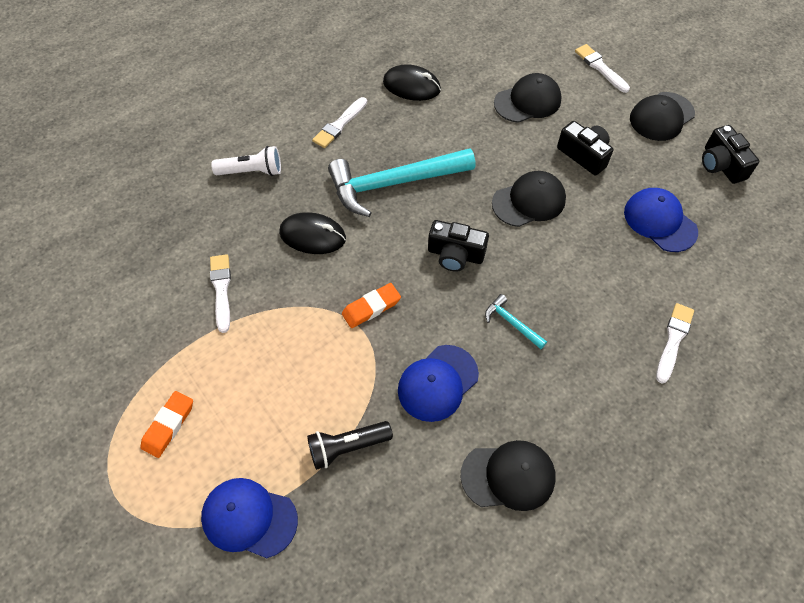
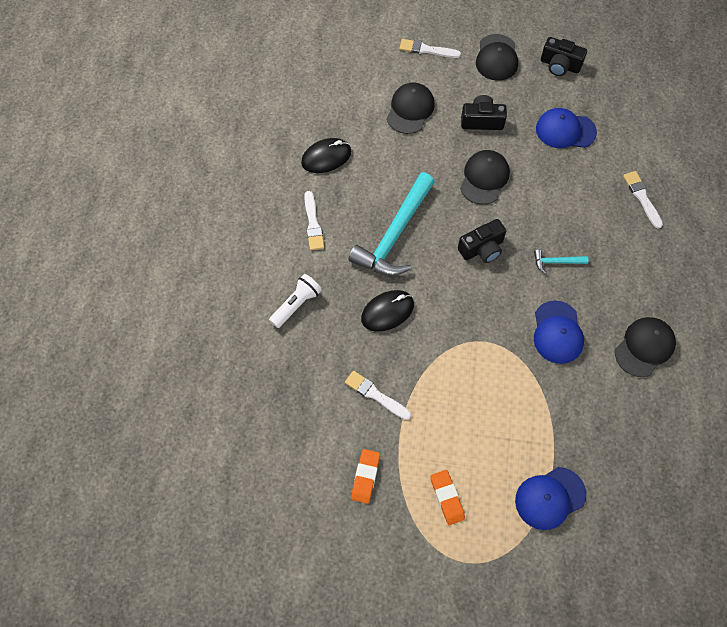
camera: 45 degrees left, 5 degrees up
black flashlight [307,421,393,470] -> none
orange eraser [342,283,401,328] -> orange eraser moved to [351,449,380,504]

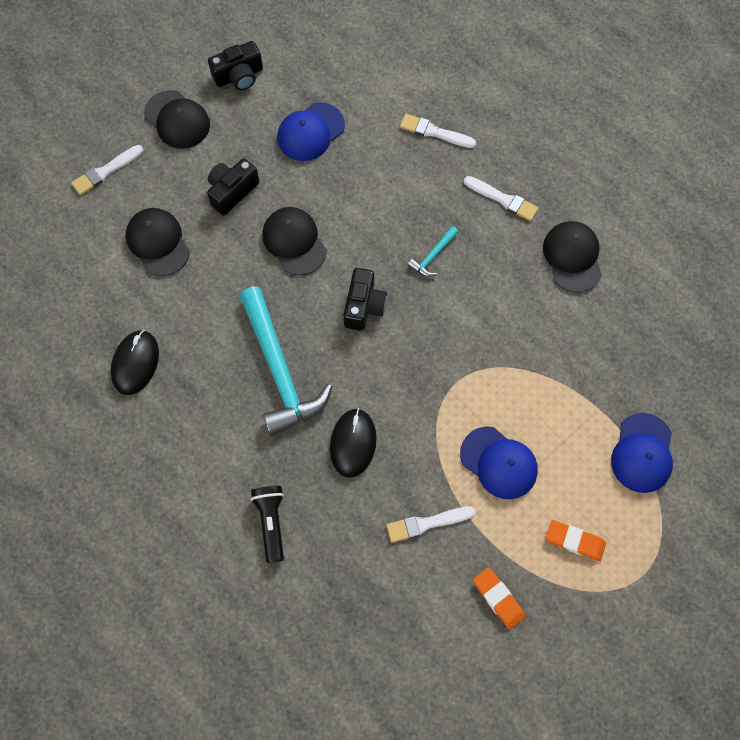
camera: 50 degrees left, 5 degrees up
white flashlight [269,274,322,328] -> black flashlight [251,486,284,563]
white brush [304,191,324,250] -> white brush moved to [464,176,538,221]
blue cap [534,300,584,364] -> blue cap moved to [460,427,538,499]

